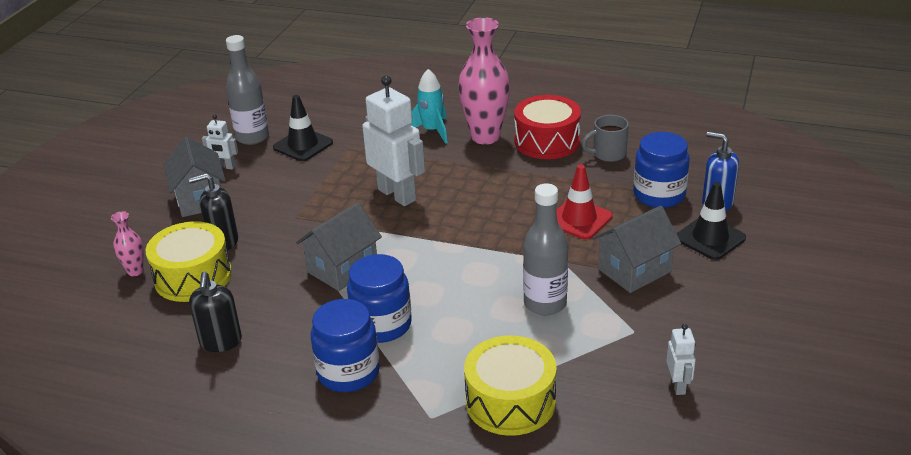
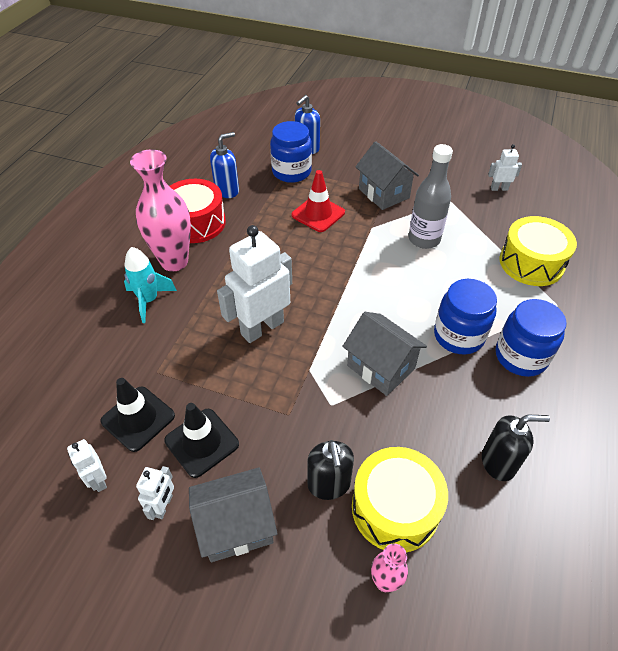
camera: 90 degrees left, 15 degrees up
grey bottle [226,35,269,145] -> white robot [67,439,107,492]
grey mug [582,115,629,162] -> blue soap dispenser [210,132,239,198]
black traffic cone [676,182,746,260] -> black traffic cone moved to [164,403,239,478]

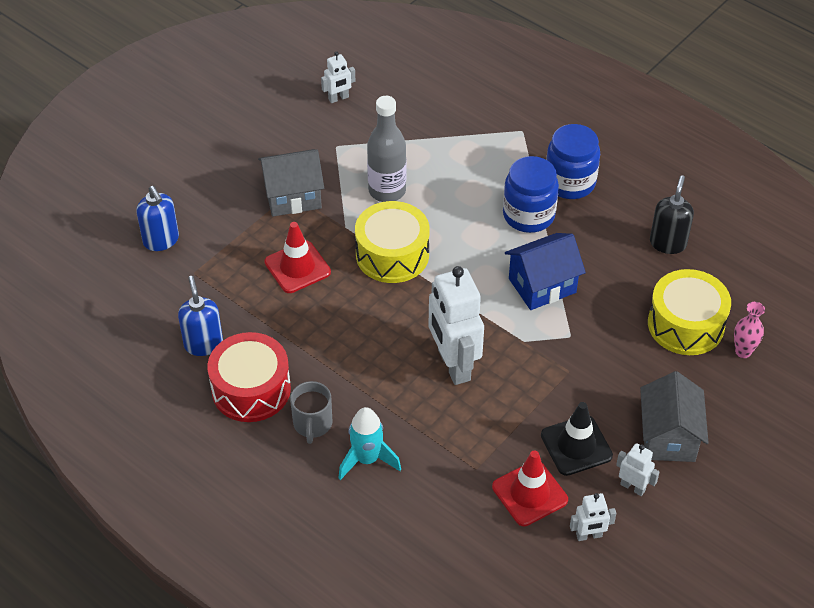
camera: 70 degrees left, 0 degrees up
black traffic cone [100,378,175,452] -> red traffic cone [492,450,568,526]
pink vase [130,149,191,271] -> grey mug [290,381,332,444]
blue jar [270,121,312,183] -> none
black soap dispenser [307,440,354,500] -> none
grey house [342,312,427,396] -> blue house [505,233,586,310]
white robot [488,144,522,191] -> white robot turned 135 degrees counterclockwise [321,51,355,103]
yellow drum [500,216,577,286] -> yellow drum moved to [355,201,430,283]

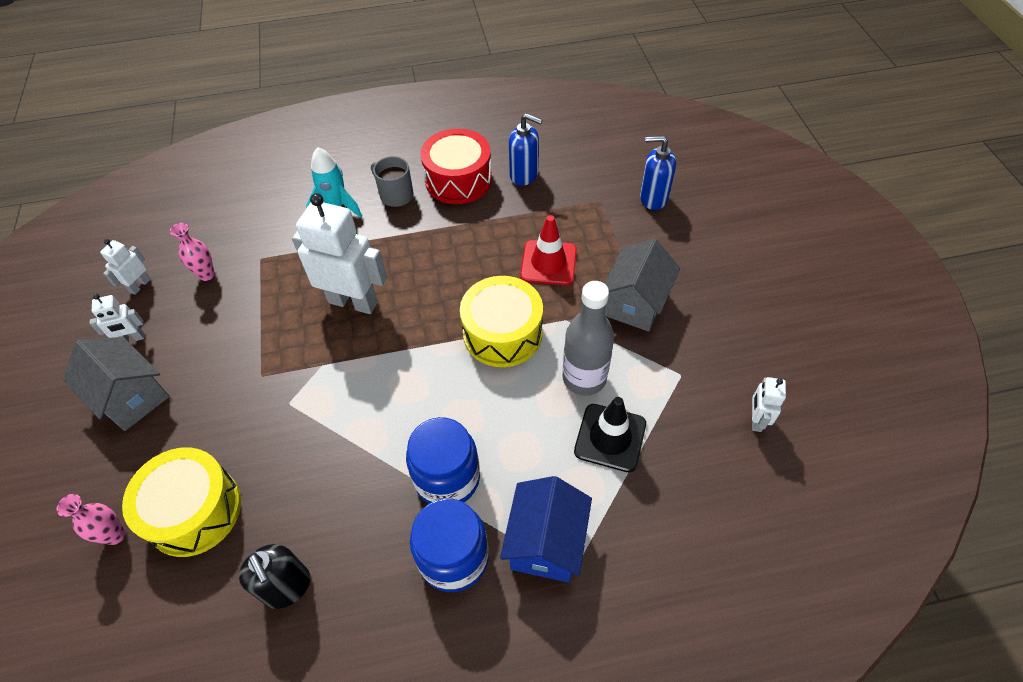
camera: 130 degrees right, 5 degrees up
red traffic cone [492,450,568,526] -> pink vase [170,223,215,281]
blue house [505,233,586,310] -> blue house moved to [500,476,592,582]
black traffic cone [541,402,613,476] -> black traffic cone moved to [574,397,646,472]

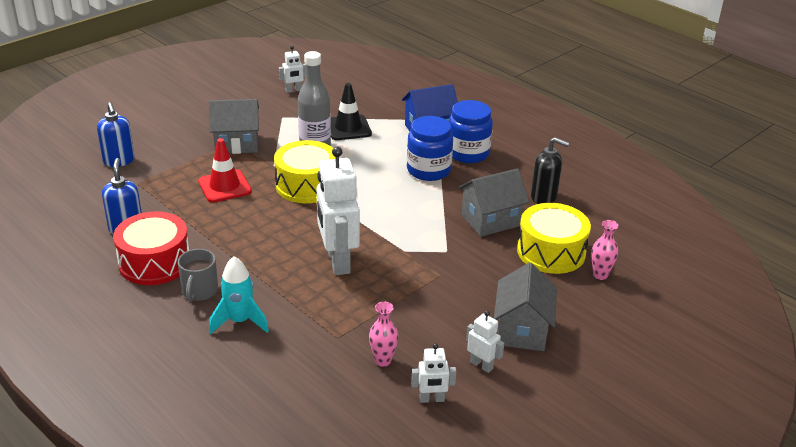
camera: 125 degrees left, 20 degrees down
black soap dispenser [239,544,310,609] -> black soap dispenser turned 90 degrees clockwise [531,137,569,204]
none -> grey house [458,168,529,237]

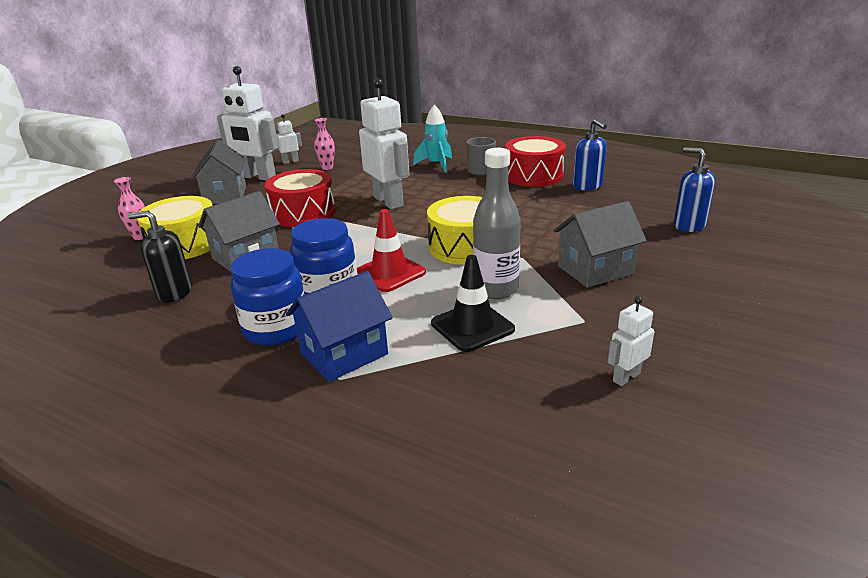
camera: 165 degrees right, 5 degrees down
red traffic cone [198,138,252,202] -> red traffic cone moved to [357,209,426,292]
white robot [466,311,504,373] -> white robot [217,66,279,181], size x2.11
none -> red drum [265,169,336,227]

